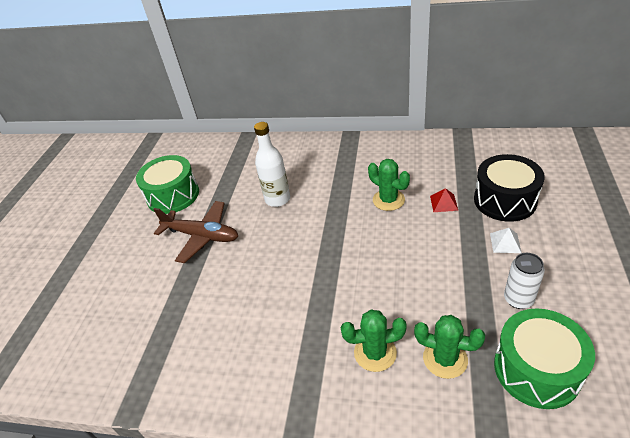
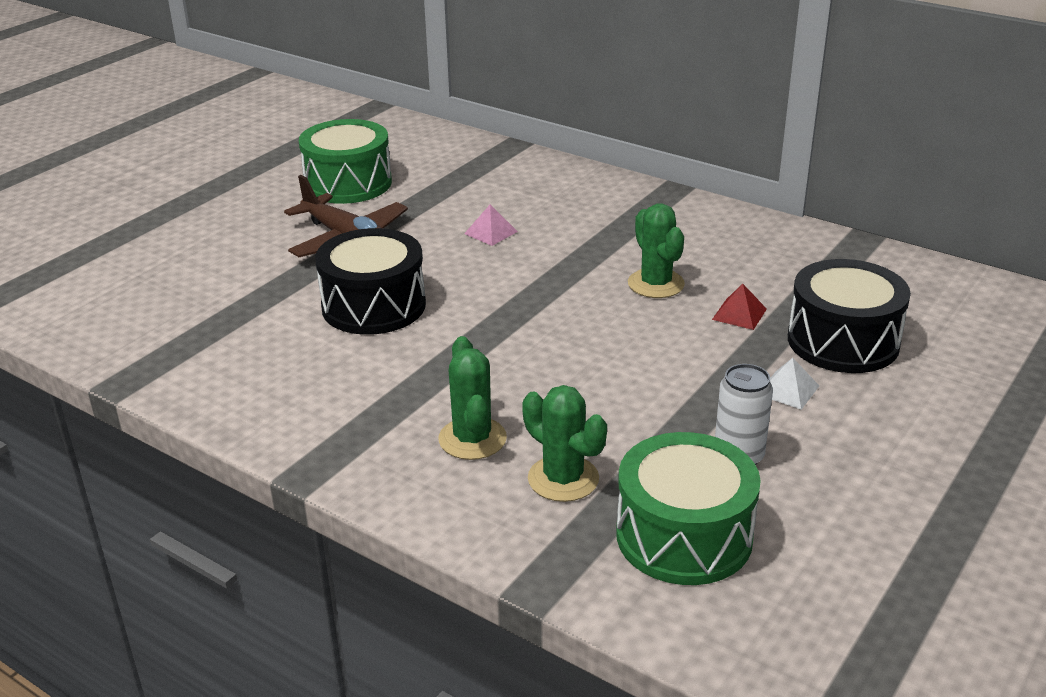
camera: 20 degrees right, 10 degrees down
white bottle [254,122,290,207] -> pink pyramid [464,205,518,246]
green cactus [341,309,407,372] -> green cactus turned 60 degrees clockwise [438,336,507,460]
none -> black drum [315,228,426,335]

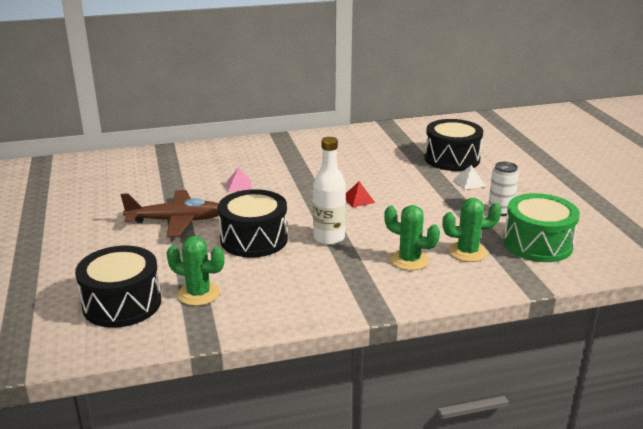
camera: 50 degrees left, 5 degrees down
green drum [299,119,392,204] -> none
green cactus [628,204,685,298] -> green cactus moved to [166,236,224,306]
red pyramid [712,284,767,330] -> red pyramid moved to [346,181,375,207]
none -> black drum [75,246,161,328]
none -> white bottle [313,137,346,245]

